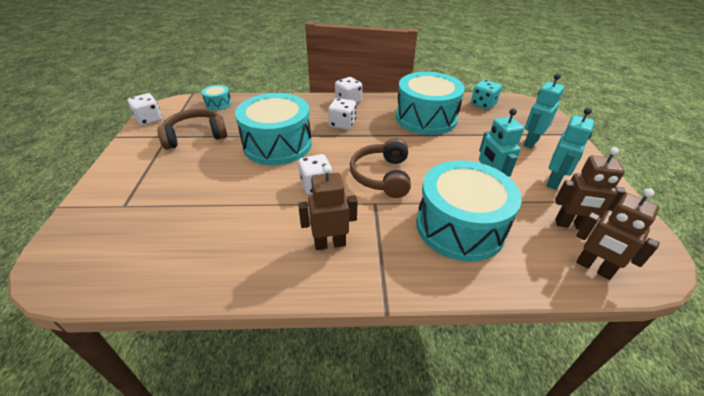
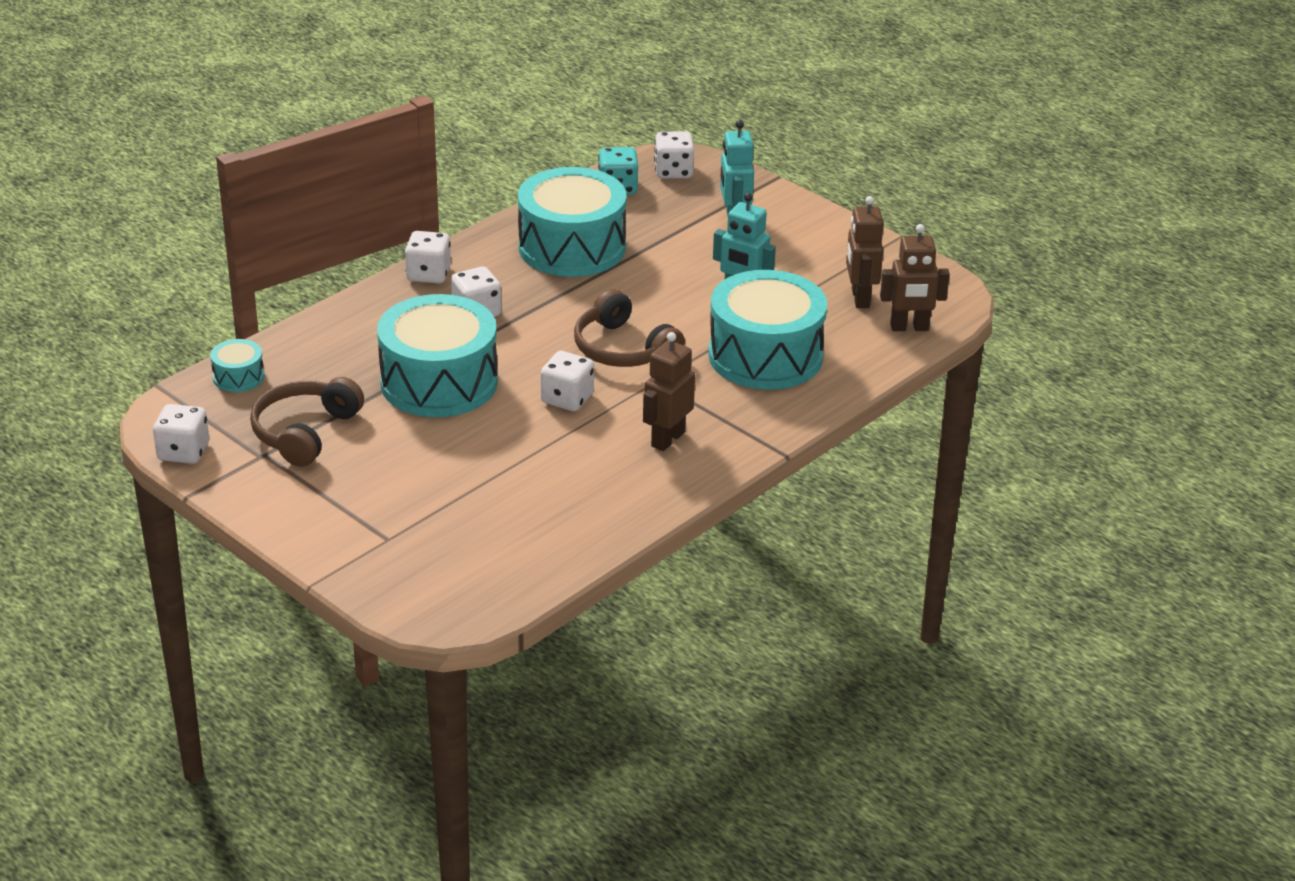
camera: 45 degrees left, 5 degrees down
turquoise robot [547,108,594,190] -> none
brown robot [555,147,626,229] -> brown robot turned 120 degrees clockwise [846,196,884,308]
none -> white dice [654,131,694,179]

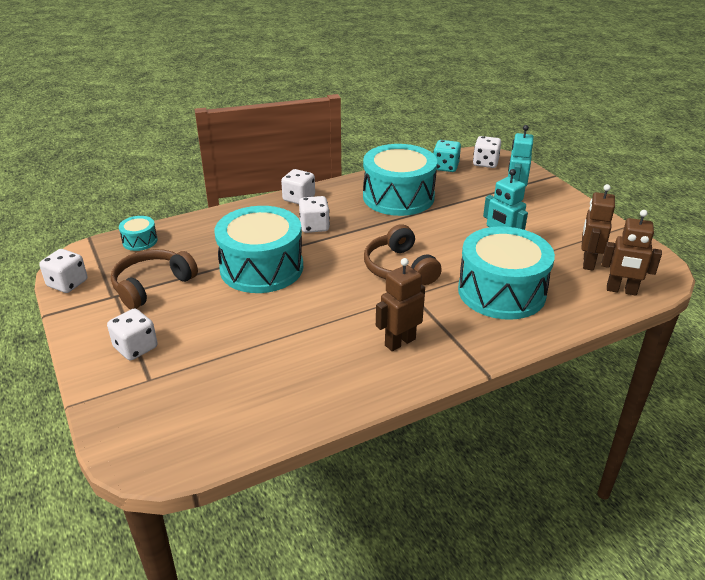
camera: 20 degrees right, 0 degrees up
white dice [541,351,594,411] -> white dice moved to [107,308,158,361]

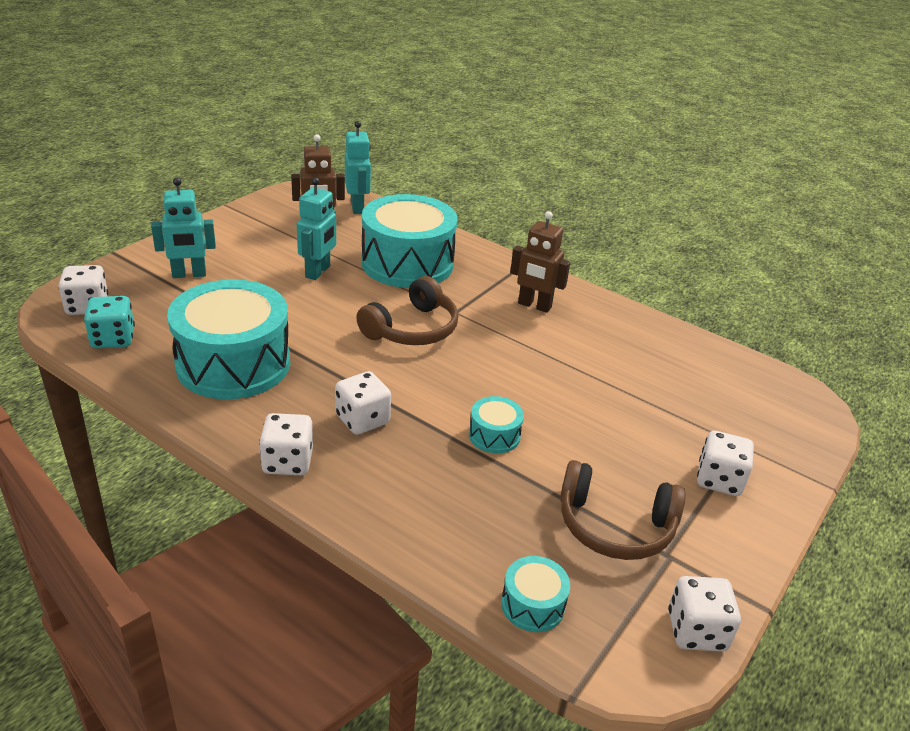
camera: 120 degrees left, 0 degrees up
turquoise drum [215,206,303,293] -> turquoise drum [469,396,524,454], size x0.43
brown robot [601,210,662,296] -> turquoise robot [345,121,371,214]

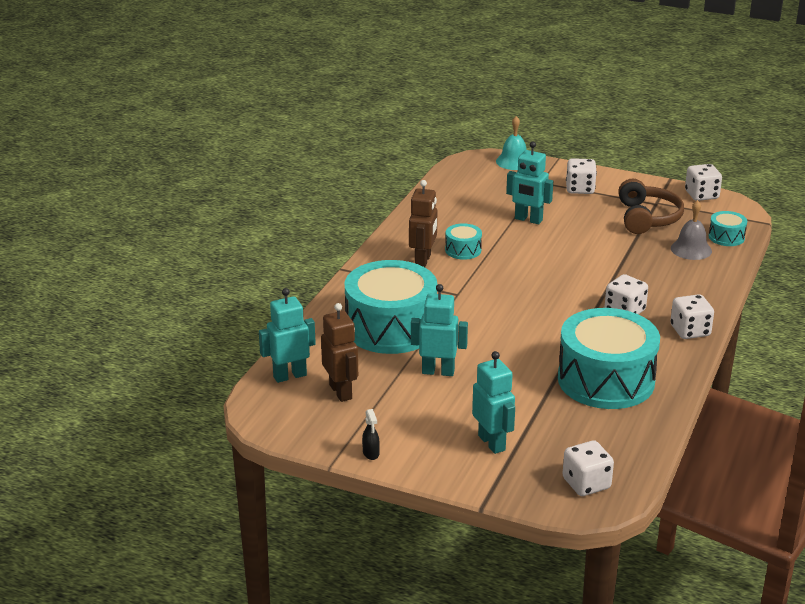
camera: 100 degrees left, 5 degrees down
turquoise dice [84,296,135,348] -> none
brown headphones [356,276,458,345] -> none
turquoise drum [469,396,524,454] -> turquoise drum moved to [445,223,482,260]
none -> black spray bottle [362,409,380,460]
none -> turquoise bell [496,116,527,170]
none -> turquoise robot [506,142,553,224]
none -> grey bell [671,200,712,260]

